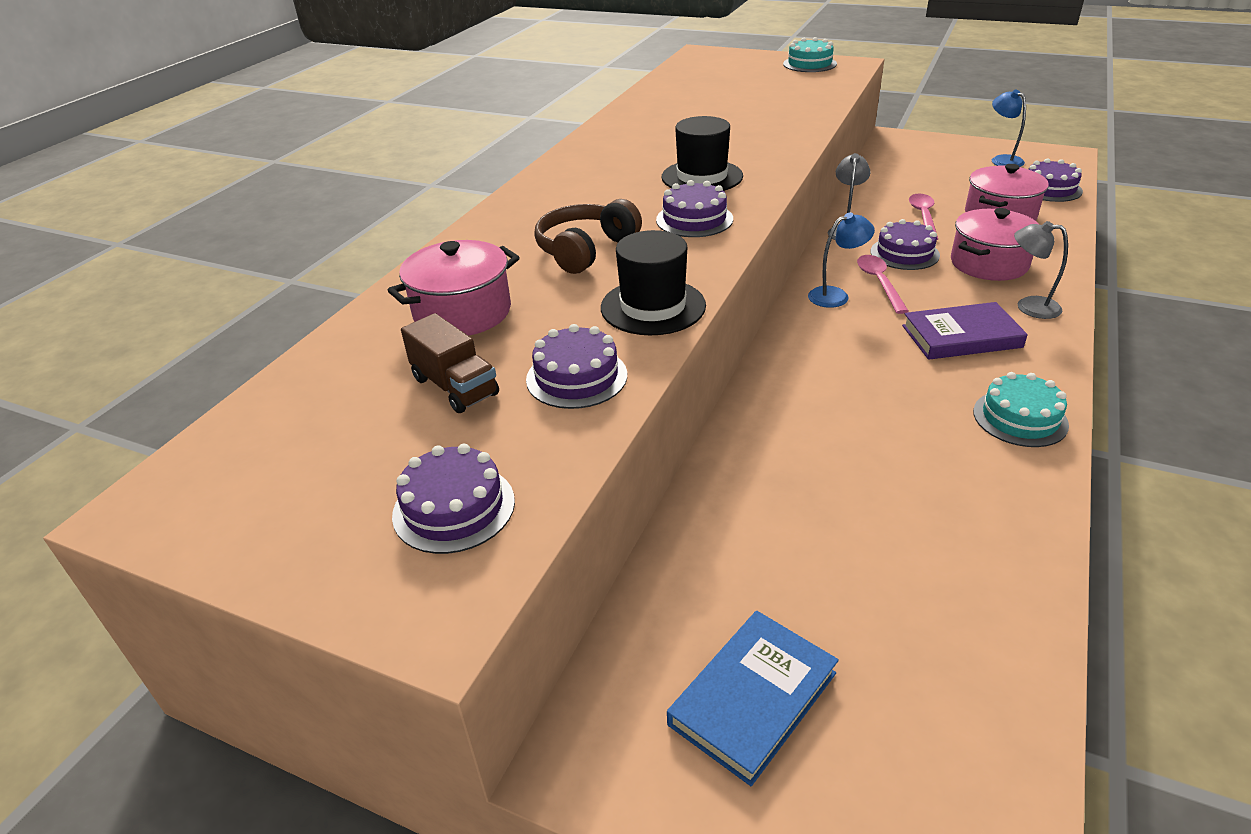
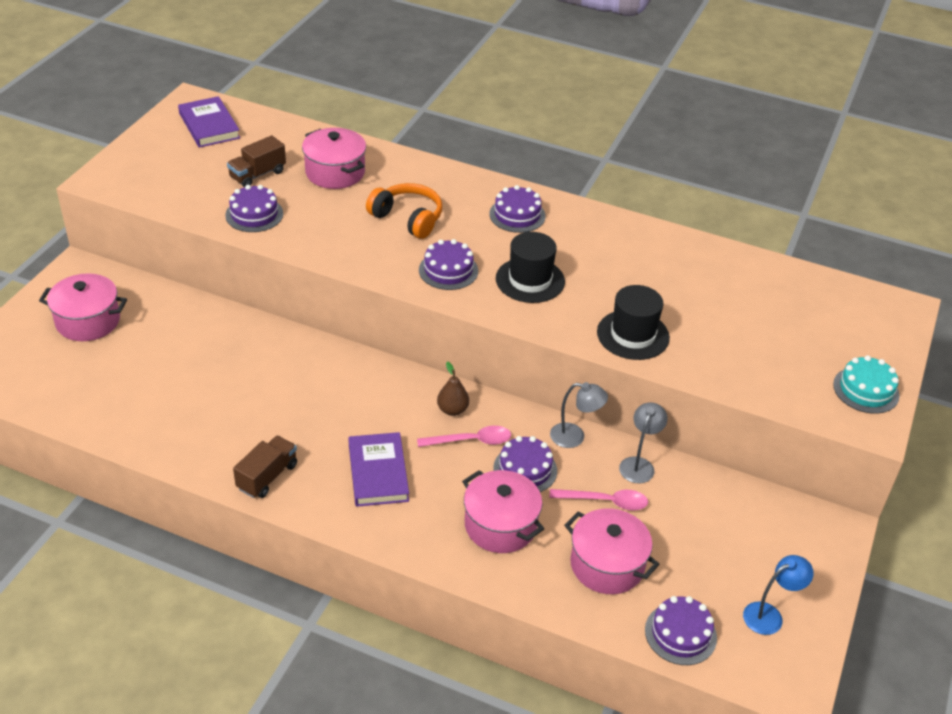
camera: 85 degrees right, 5 degrees up
purple cake [392,444,515,554] -> purple cake moved to [489,185,546,233]
brown headphones [534,199,642,274] -> orange headphones [366,183,442,239]
black hat [601,230,706,335] -> black hat moved to [597,285,670,360]
blue book [667,611,839,786] -> pink pot [39,274,127,341]
blue lamp [808,212,875,308] -> brown pear [437,362,469,416]
turquoise cake [973,372,1069,447] -> brown truck [233,435,297,498]
grey lamp [1014,221,1068,319] -> grey lamp moved to [619,402,668,483]
none -> purple book [178,96,240,148]

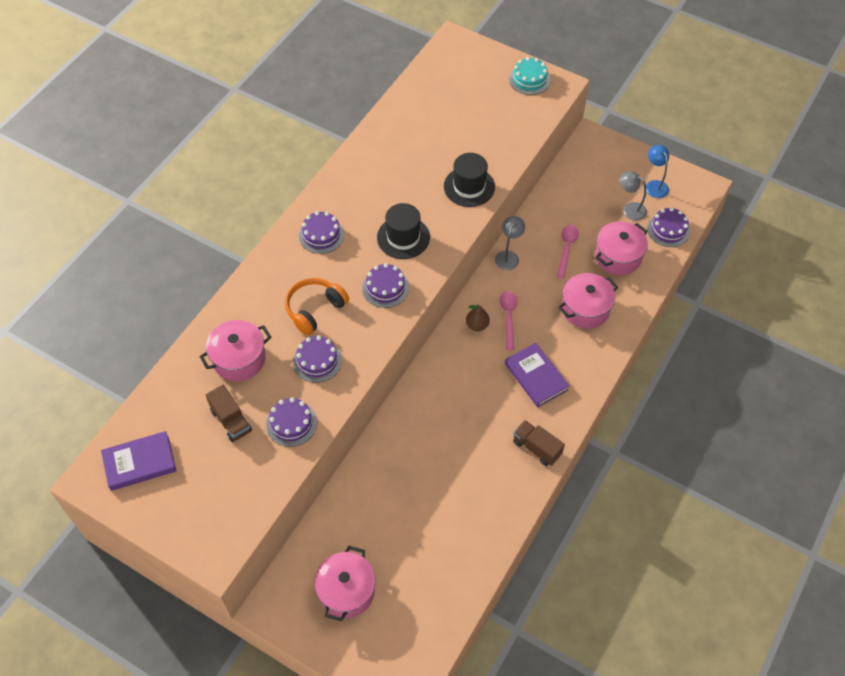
camera: 80 degrees left, 15 degrees up
purple book [348,432,409,507] -> purple book turned 60 degrees clockwise [505,343,569,407]
purple cake [493,436,557,492] -> purple cake moved to [293,335,342,383]
grey lamp [619,402,668,483] -> grey lamp moved to [620,171,647,221]

